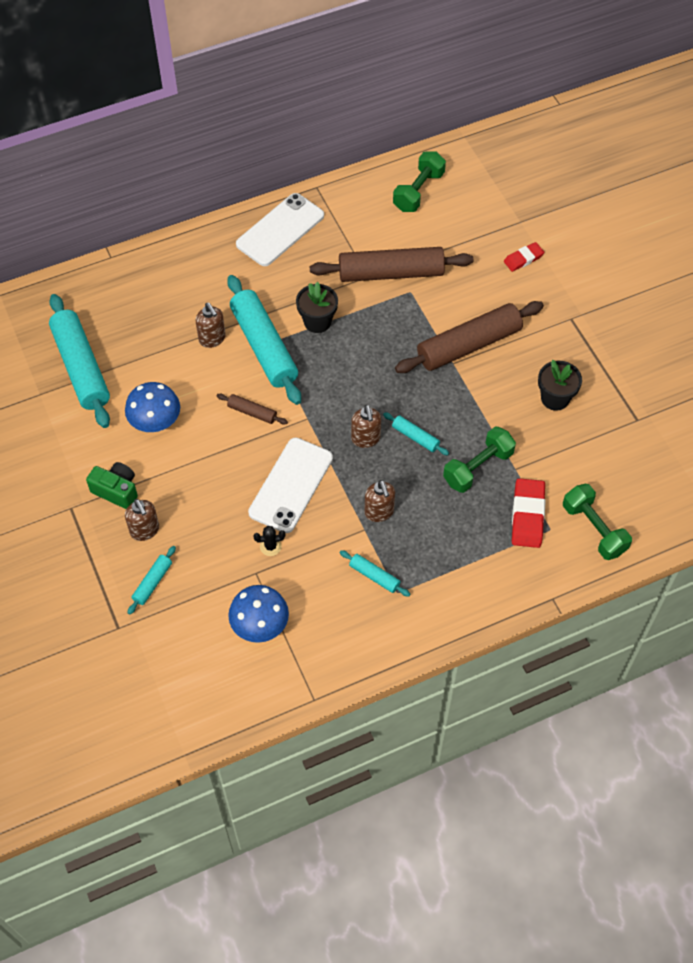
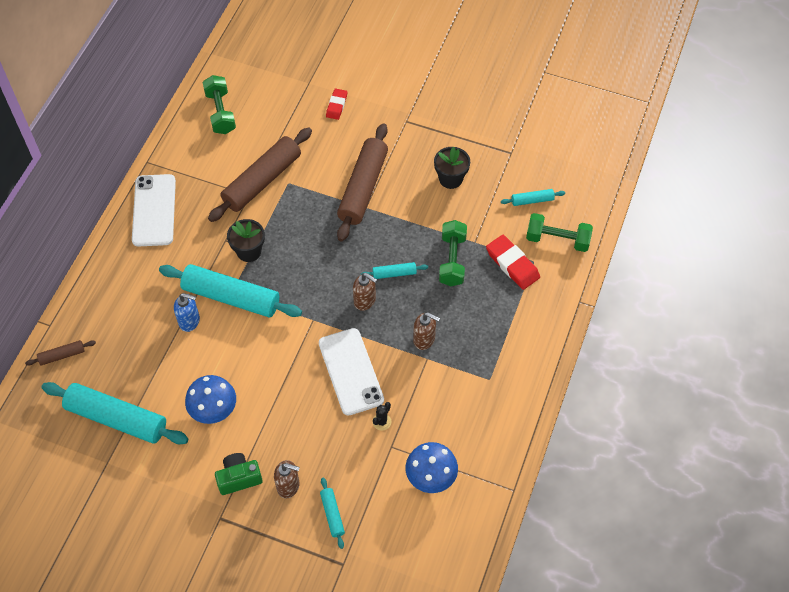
camera: 45 degrees left, 0 degrees up
brown soap dispenser [196,303,226,348] -> blue soap dispenser [174,293,200,332]
brown rolling pin [217,394,288,425] -> brown rolling pin moved to [25,340,96,366]
turquoise rolling pin [340,550,410,597] -> turquoise rolling pin moved to [501,189,565,206]

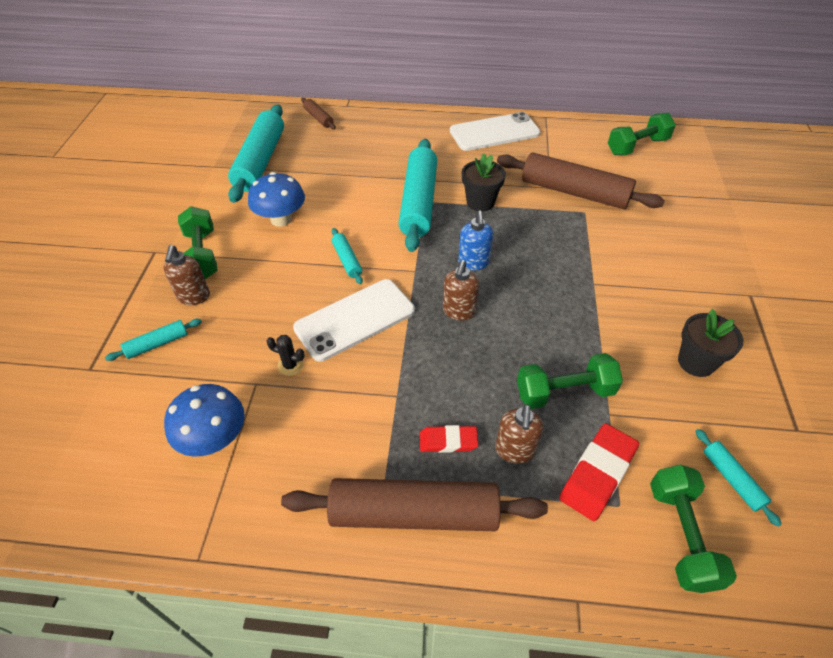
camera: 75 degrees right, 10 degrees down
blue soap dispenser [174,293,200,332] -> blue soap dispenser moved to [458,211,493,271]
green camera [215,453,263,495] -> green dumbbell [178,206,217,279]
red eraser [326,89,347,120] -> red eraser moved to [420,425,478,453]
brown rolling pin [337,123,388,241] -> brown rolling pin moved to [281,478,548,531]
turquoise rolling pin [361,262,428,279] -> turquoise rolling pin moved to [332,228,363,284]
brown soap dispenser [413,313,440,350] -> brown soap dispenser moved to [495,404,543,464]

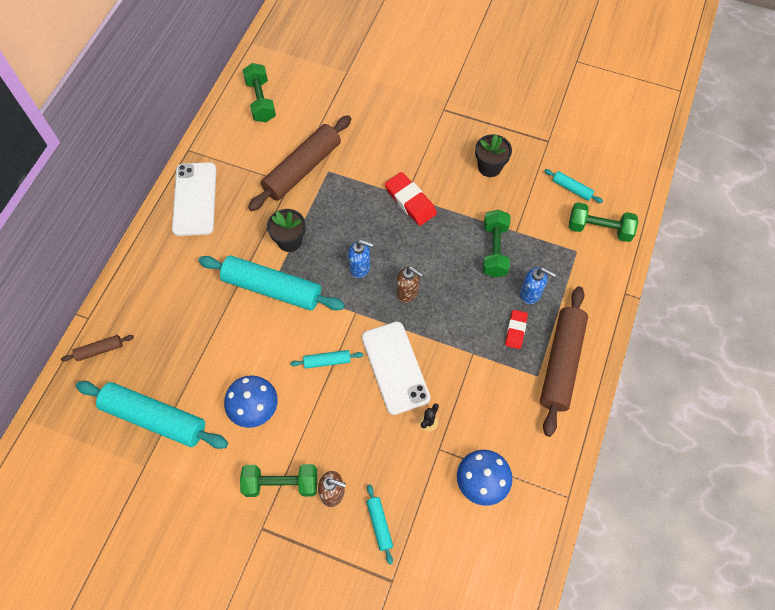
camera: 75 degrees left, 15 degrees up
brown soap dispenser [495,404,543,464] -> blue soap dispenser [520,267,556,304]
red eraser [559,423,639,521] -> red eraser moved to [385,172,437,226]
turquoise rolling pin [695,429,782,527] -> turquoise rolling pin turned 45 degrees clockwise [544,169,603,203]

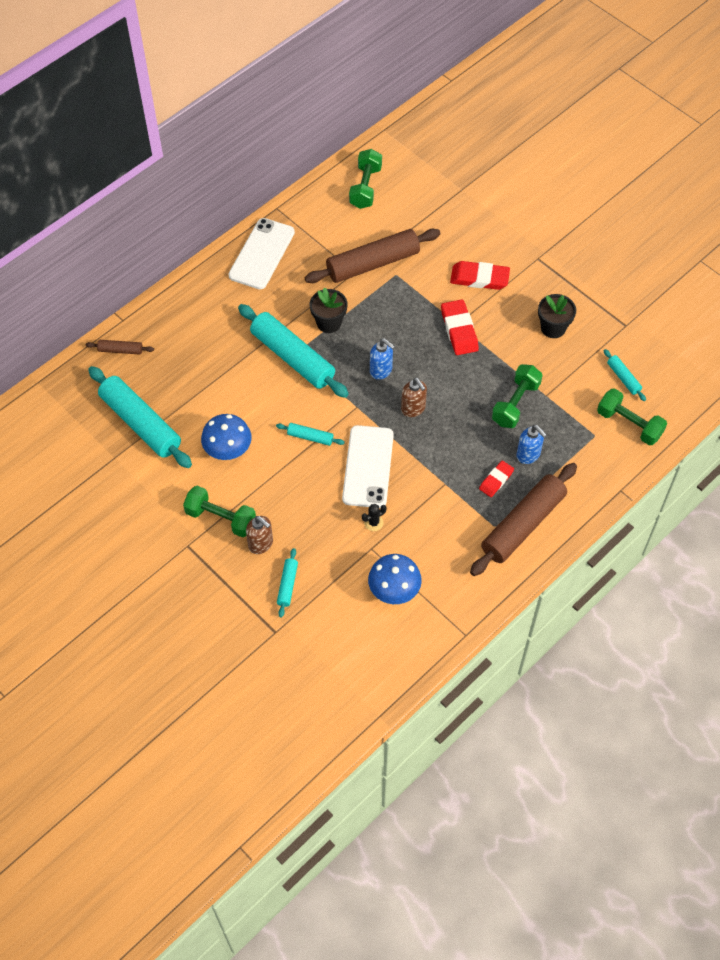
camera: 25 degrees right, 5 degrees down
none -> red eraser [450,261,510,290]

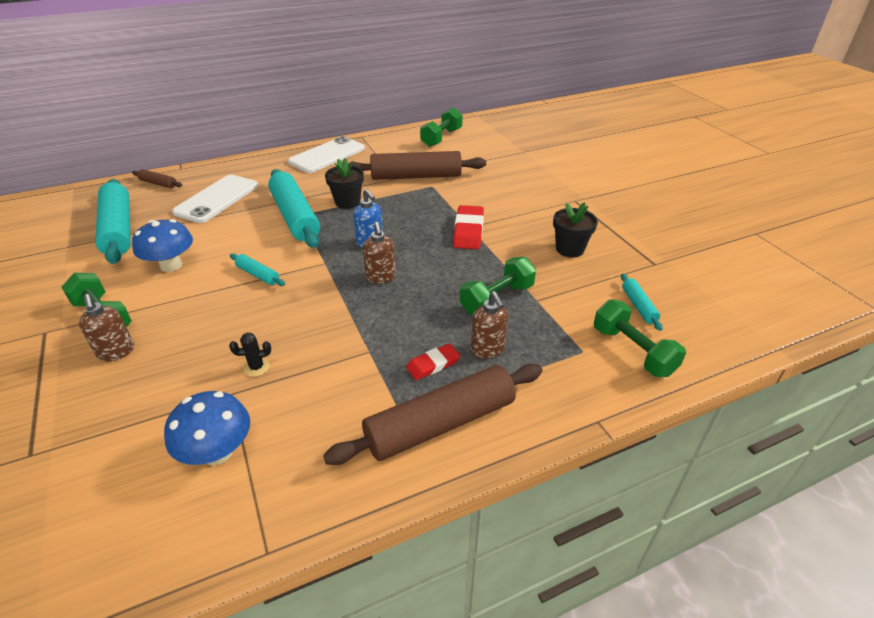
camera: 20 degrees right, 20 degrees down
turquoise rolling pin [277,548,298,618] -> none
white phone [342,425,394,508] -> white phone moved to [172,175,258,223]
red eraser [450,261,510,290] -> none
blue soap dispenser [516,425,546,464] -> brown soap dispenser [471,291,508,358]

